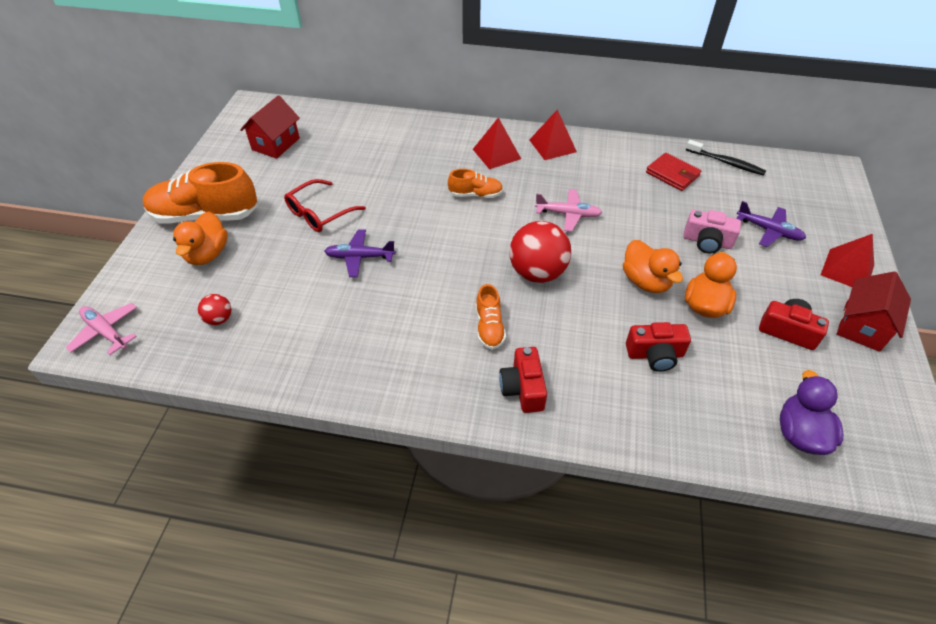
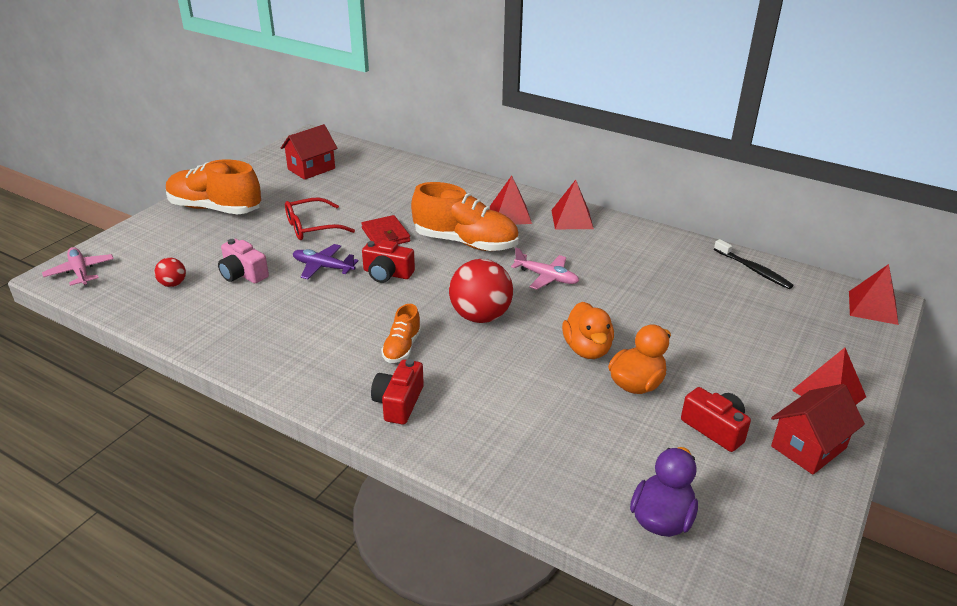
camera: 20 degrees right, 15 degrees down
orange duck [173,212,228,265] -> none
orange shoe [448,169,503,198] -> orange shoe [411,182,519,251], size x1.97
red camera [626,322,691,372] -> red camera moved to [362,240,415,283]
red wallet [646,153,701,191] -> red wallet moved to [361,215,410,244]
pink camera [683,210,741,254] -> pink camera moved to [218,239,269,284]
purple plane [737,201,806,247] -> none
none -> red pyramid [849,264,899,325]

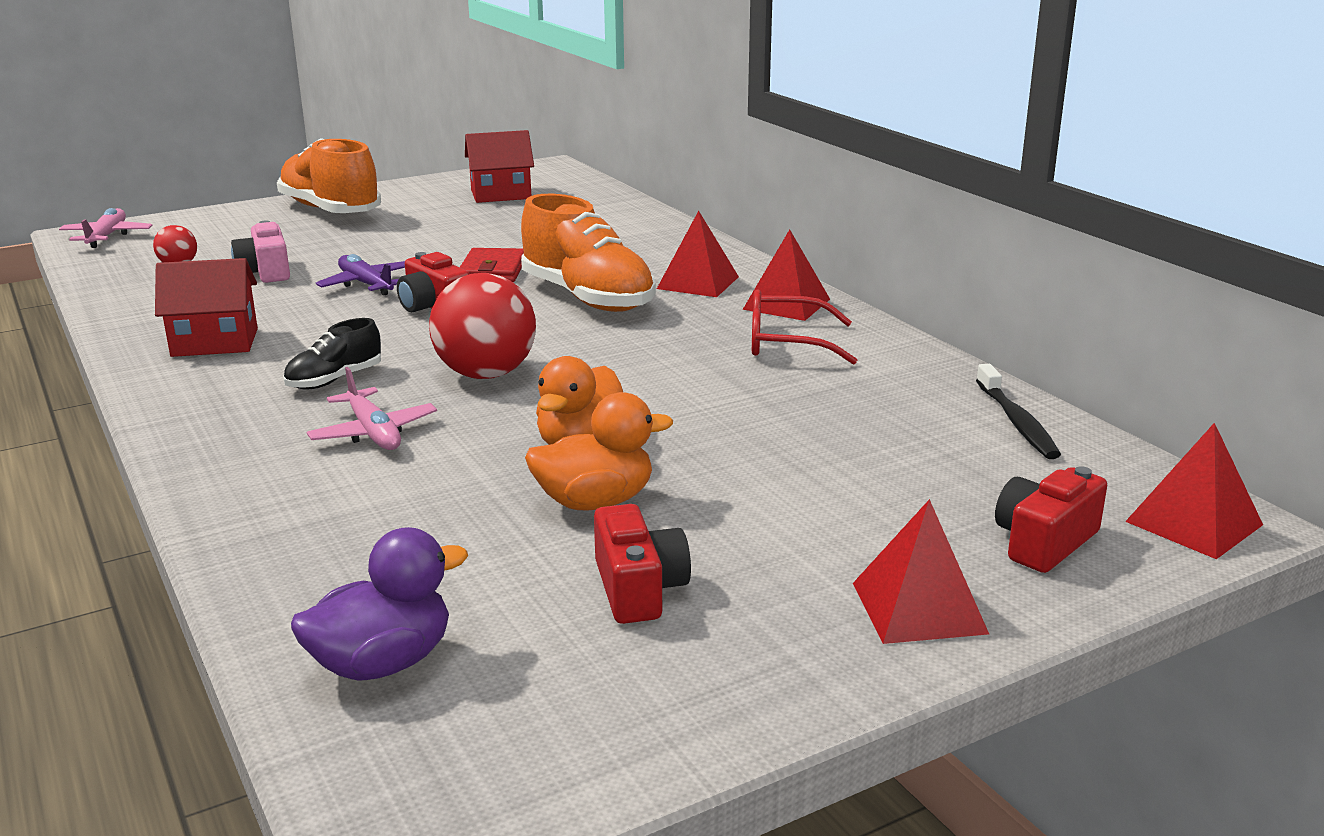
camera: 30 degrees right, 10 degrees down
red glasses [285,197,355,240] -> red glasses moved to [752,289,857,365]
red camera [371,359,424,425] -> red camera moved to [995,466,1107,573]
orange shoe [381,304,421,363] -> black shoe [283,318,381,390]
pink plane [511,248,579,290] -> pink plane moved to [307,367,437,450]
red house [771,384,865,475] -> red house moved to [155,258,258,357]

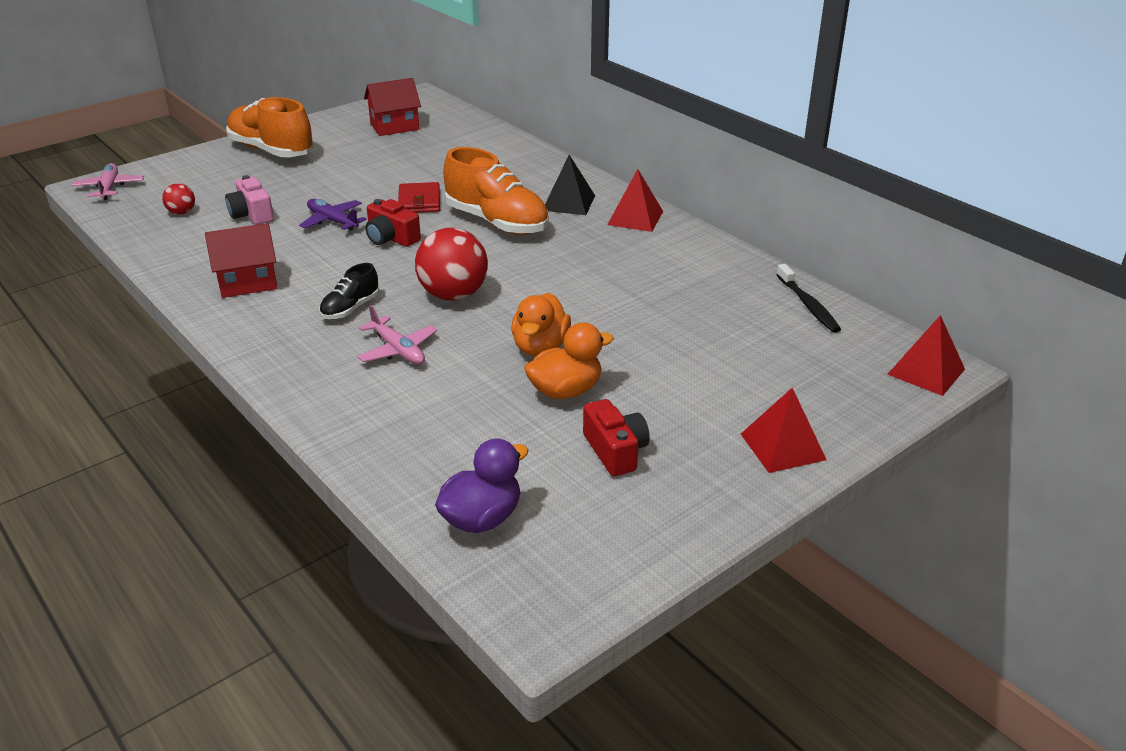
camera: 10 degrees left, 10 degrees up
red pyramid [657,211,739,297] -> black pyramid [545,155,595,215]
red glasses [752,289,857,365] -> none
red camera [995,466,1107,573] -> none

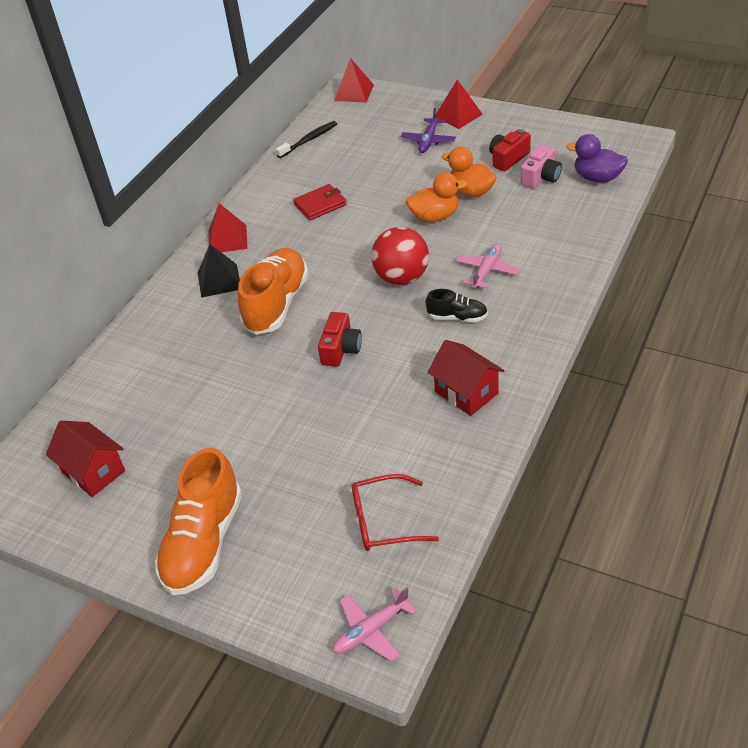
camera: 110 degrees left, 10 degrees up
red ball [162,183,195,215] -> red glasses [352,474,439,551]
pink camera [225,175,274,225] -> pink camera moved to [521,144,562,189]
purple plane [299,199,367,231] -> purple plane moved to [401,108,456,153]
red wallet [398,182,440,213] -> red wallet moved to [293,184,347,220]

